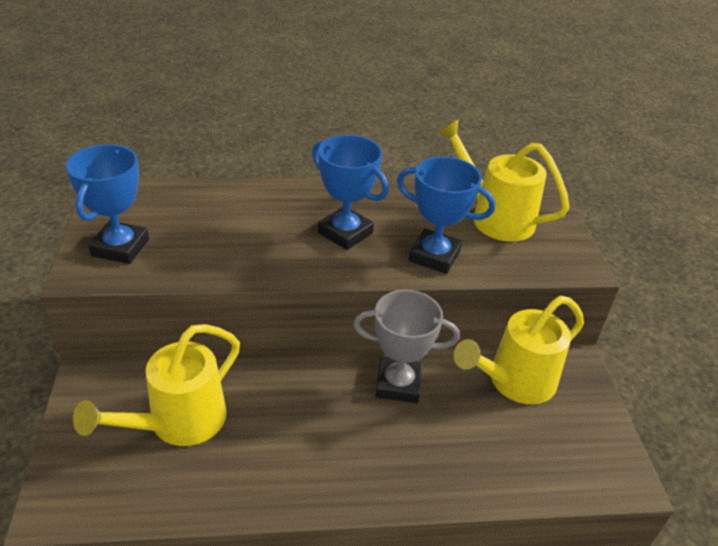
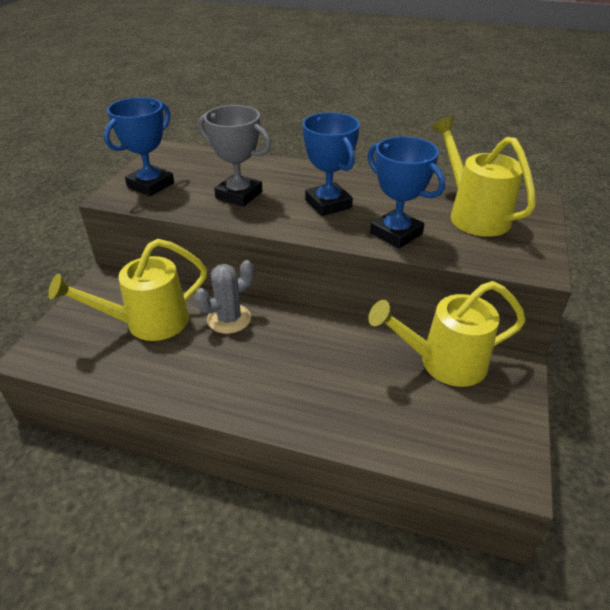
camera: 25 degrees right, 0 degrees up
grey trophy [353,290,460,403] -> grey trophy moved to [199,105,271,207]
none -> grey cactus [194,260,254,334]

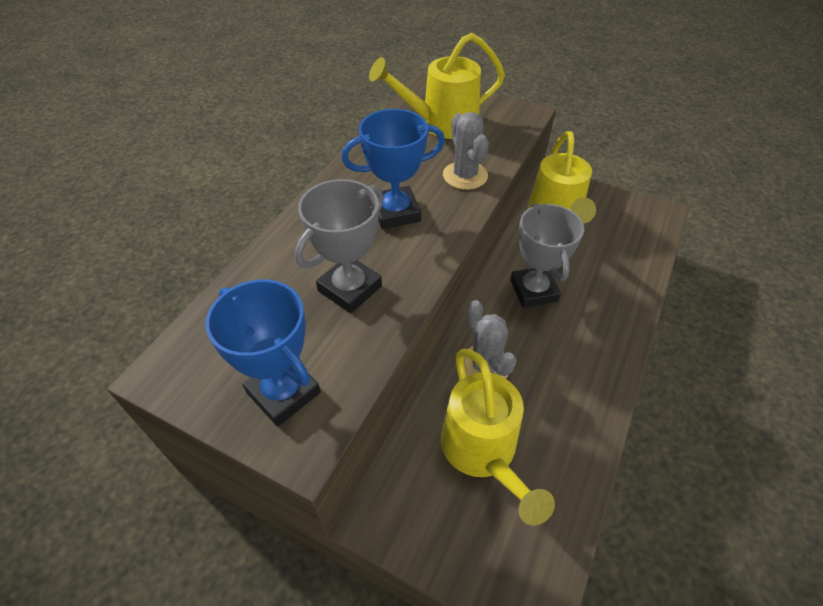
camera: 80 degrees left, 10 degrees up
blue trophy [368,136,445,249] -> grey cactus [443,112,489,190]
none -> grey trophy [510,203,584,308]

